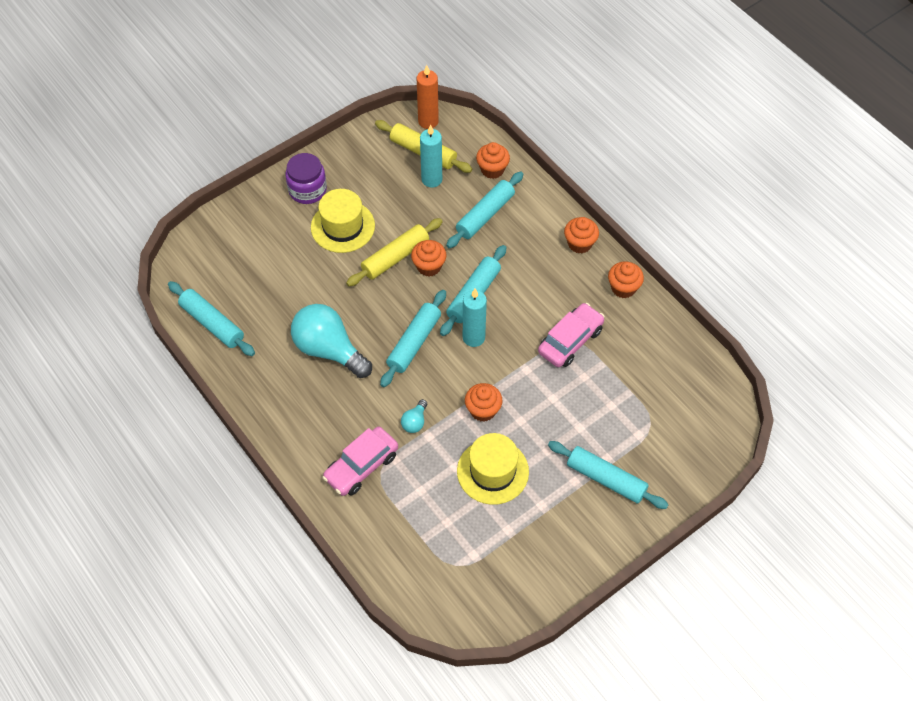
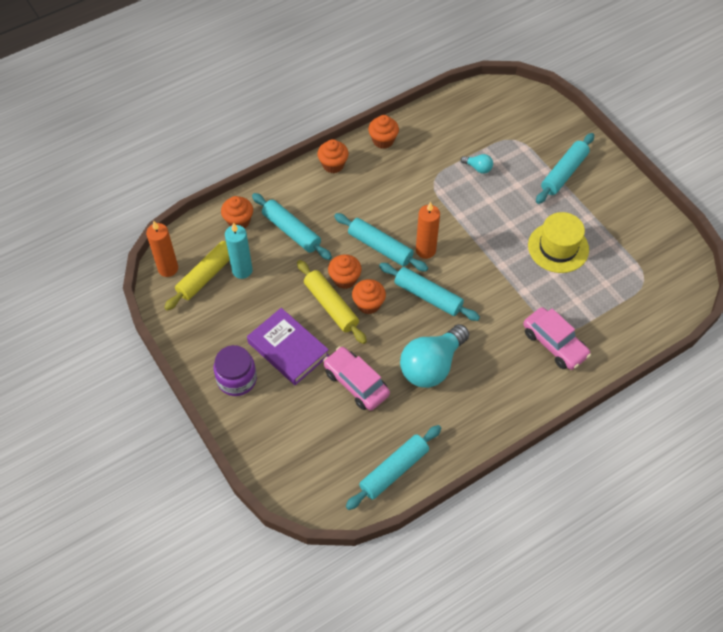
camera: 85 degrees left, 0 degrees up
yellow hat [311,189,375,253] -> purple book [247,308,329,385]
turquoise light bulb [401,399,427,433] -> turquoise light bulb moved to [461,154,493,174]
turquoise candle [463,289,487,347] -> orange candle [416,202,440,259]
orange cupcake [465,383,502,422] -> orange cupcake moved to [352,279,386,314]
pink car [538,303,605,367] -> pink car moved to [323,346,390,411]

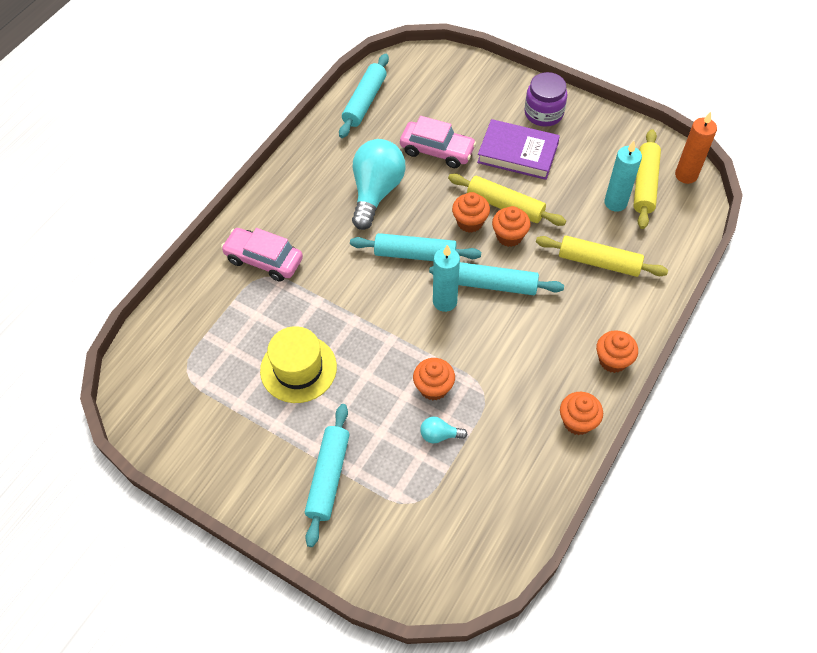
camera: 155 degrees right, 0 degrees up
orange cupcake [221,196,253,228] -> orange cupcake moved to [413,358,455,401]
turquoise rolling pin [252,193,332,260] -> yellow rolling pin [536,236,668,277]
orange candle [416,202,440,259] -> turquoise candle [433,245,460,312]

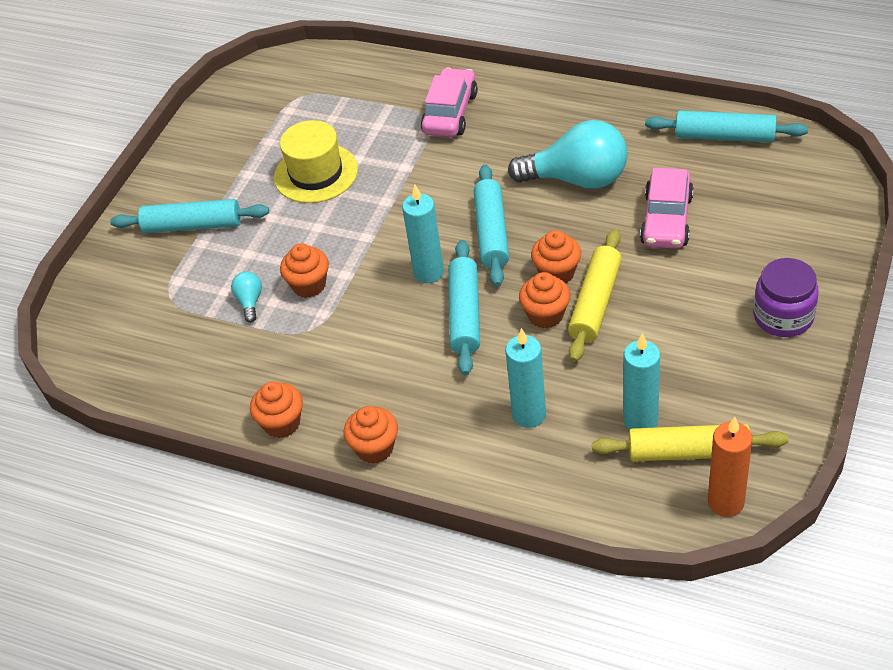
camera: 85 degrees right, 10 degrees down
purple book [477,119,560,180] -> none
yellow rolling pin [536,236,668,277] -> turquoise candle [505,328,546,428]

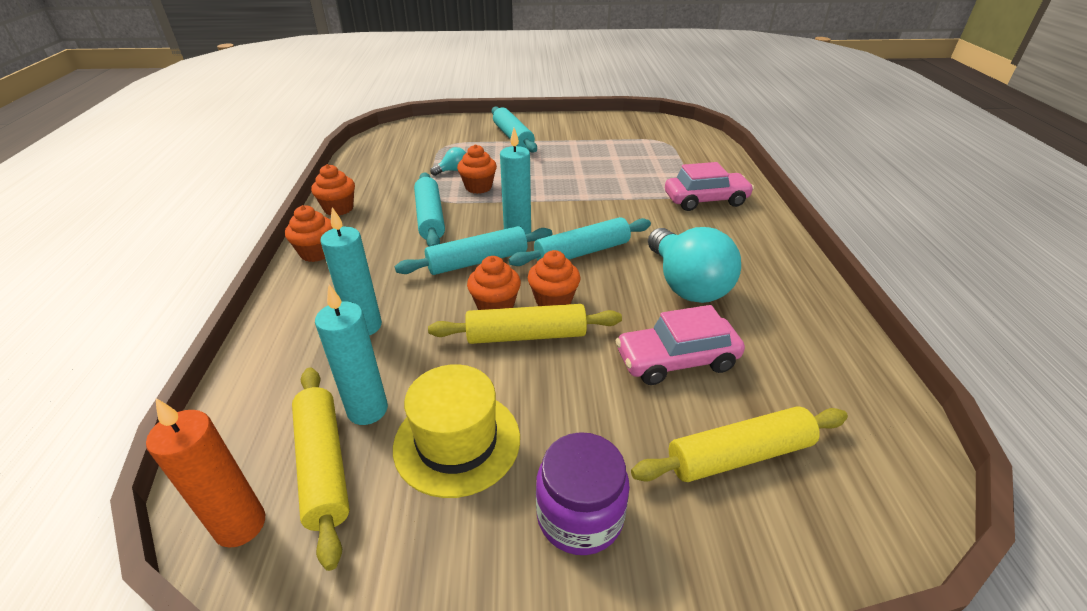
camera: 60 degrees right, 10 degrees down
yellow hat [274,120,358,203] -> yellow hat moved to [393,364,520,498]
turquoise rolling pin [645,110,808,142] -> turquoise rolling pin moved to [414,172,445,246]
none -> yellow rolling pin [631,406,848,482]

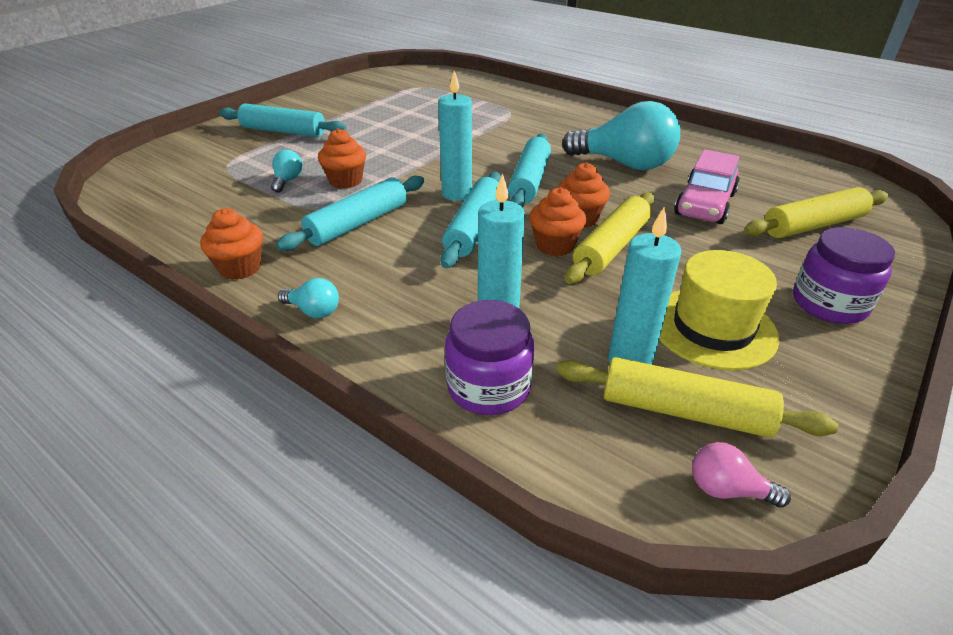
camera: 50 degrees left, 0 degrees up
orange candle [146,398,265,548] -> pink light bulb [692,442,791,508]
orange cupcake [285,205,333,262] -> turquoise light bulb [278,278,339,318]
turquoise rolling pin [414,172,445,246] -> turquoise rolling pin turned 75 degrees counterclockwise [276,176,424,251]
yellow rolling pin [631,406,848,482] -> yellow rolling pin turned 45 degrees clockwise [744,187,889,238]
pink car [665,162,754,211] -> none
none -> purple jar [445,300,534,415]

